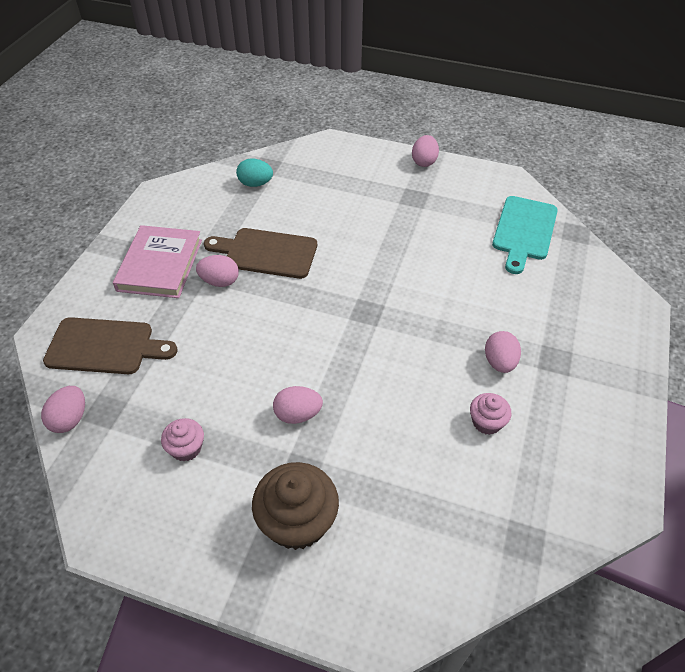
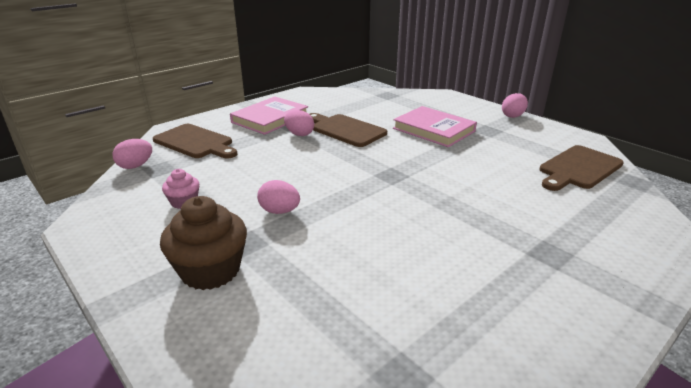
camera: 30 degrees right, 20 degrees down
turquoise egg [236,159,273,187] -> none
pink cupcake [470,393,511,435] -> none
pink egg [485,331,521,373] -> none
turquoise cutting board [492,196,558,274] -> brown cutting board [540,145,624,191]
none -> pink book [393,106,477,147]

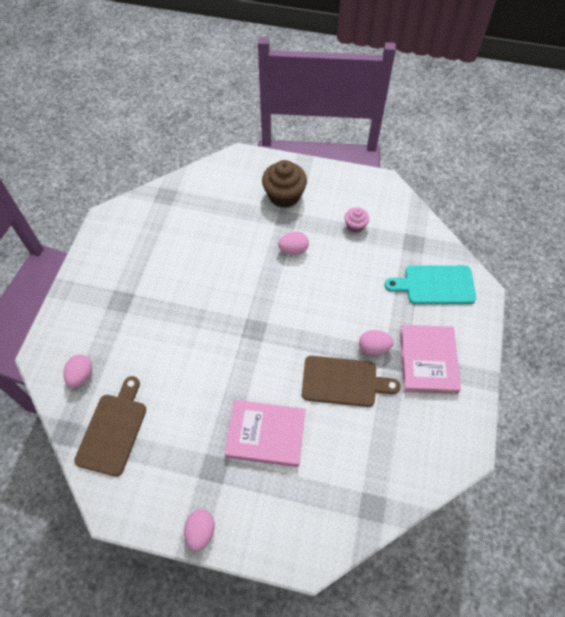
camera: 145 degrees right, 30 degrees up
pink egg [113,139,152,169] -> pink egg moved to [63,355,92,388]
brown cutting board [153,124,237,158] -> turquoise cutting board [385,265,476,304]

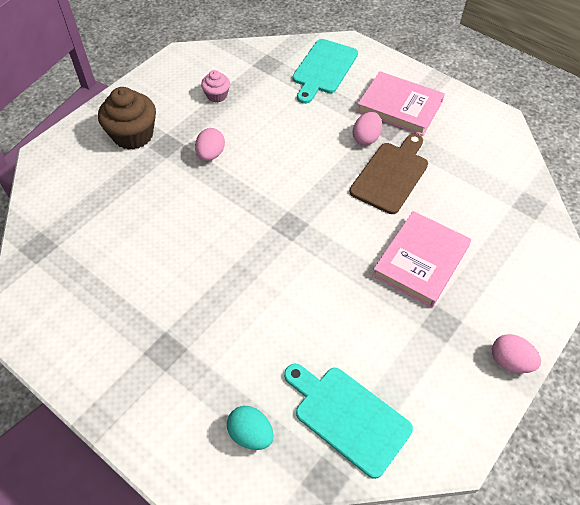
camera: 65 degrees left, 5 degrees down
pink egg [63,355,92,388] -> turquoise egg [227,406,274,450]
brown cutting board [74,376,146,477] -> turquoise cutting board [284,364,413,479]

